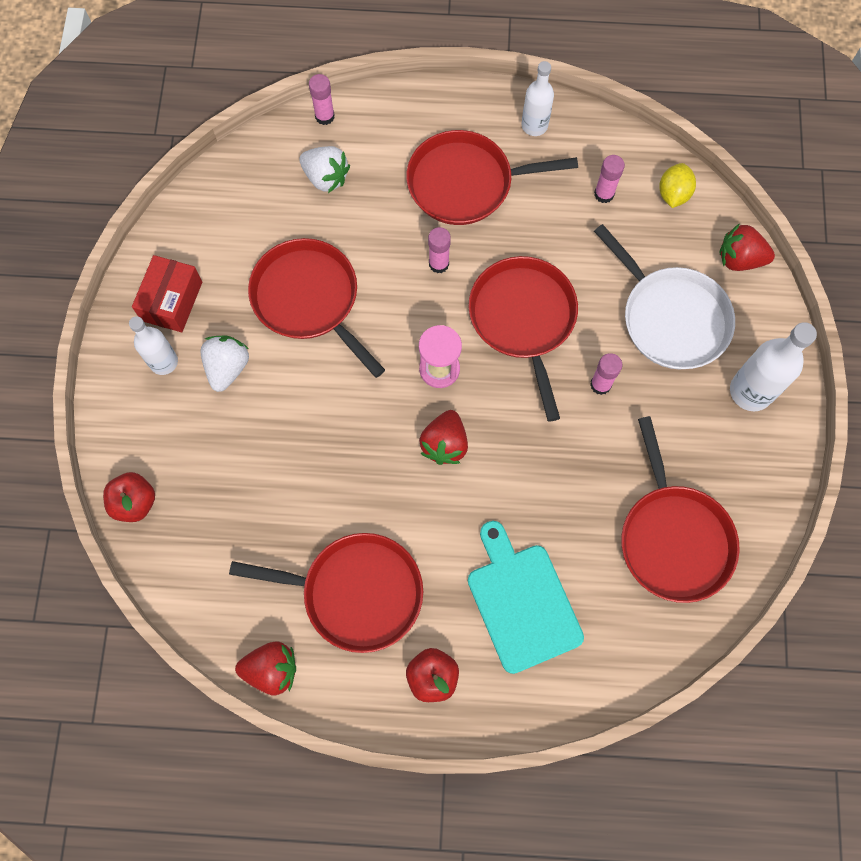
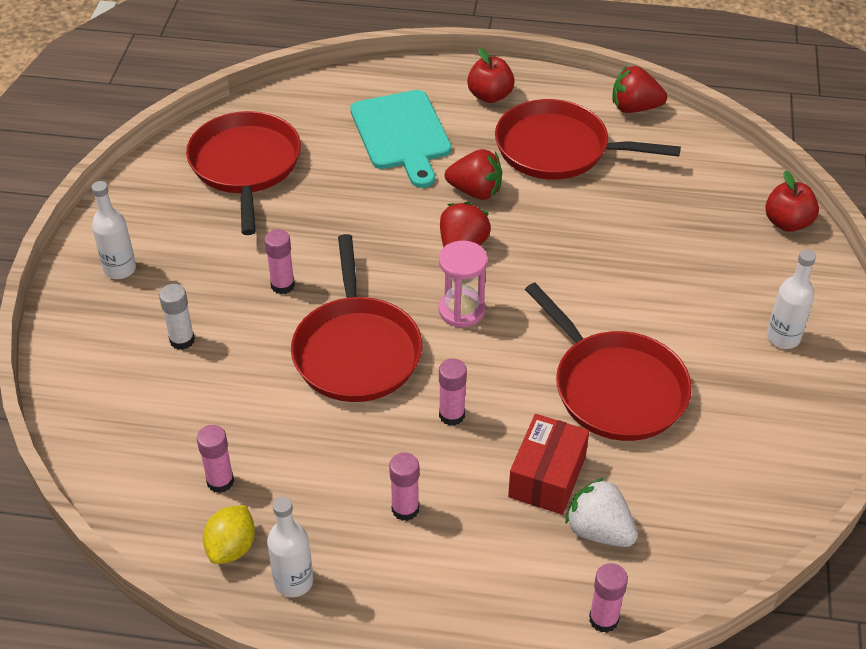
camera: 175 degrees left, 25 degrees down
red box [132,255,202,332] -> red box moved to [508,414,589,515]
white strawberry [200,336,249,392] -> none
red pan [406,130,578,225] -> pink glue stick [389,452,419,521]
white pan [594,224,735,369] -> white glue stick [159,284,195,350]
yellow lemon [659,163,696,208] -> yellow lemon moved to [203,505,255,564]
red strawberry [719,223,775,271] -> red strawberry moved to [445,149,502,200]
white bottle [730,322,817,411] -> white bottle [92,181,136,279], size x0.66

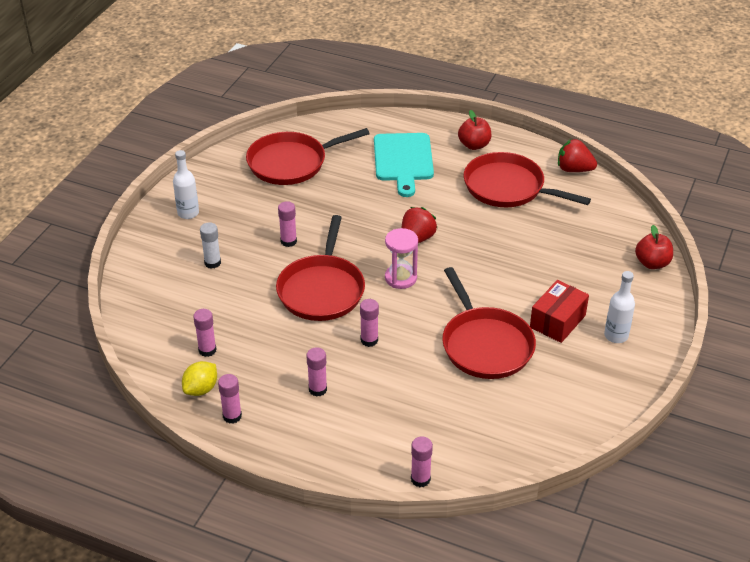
camera: 15 degrees right, 5 degrees down
red pan [186,111,301,235] -> red pan turned 120 degrees counterclockwise [246,128,370,185]
white bottle [267,497,313,597] -> pink glue stick [218,374,242,424]
red strawberry [445,149,502,200] -> none
red box [508,414,589,515] -> red box moved to [530,280,589,343]
white strawberry [565,478,638,547] -> none

